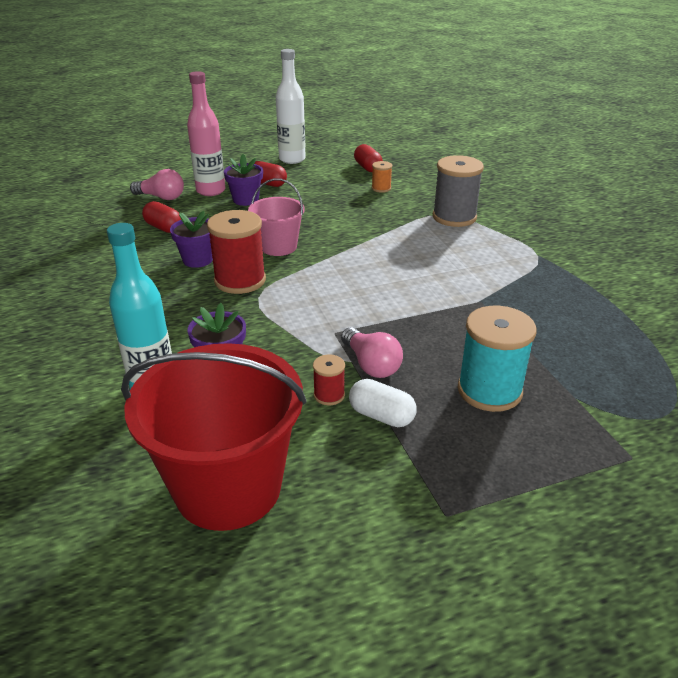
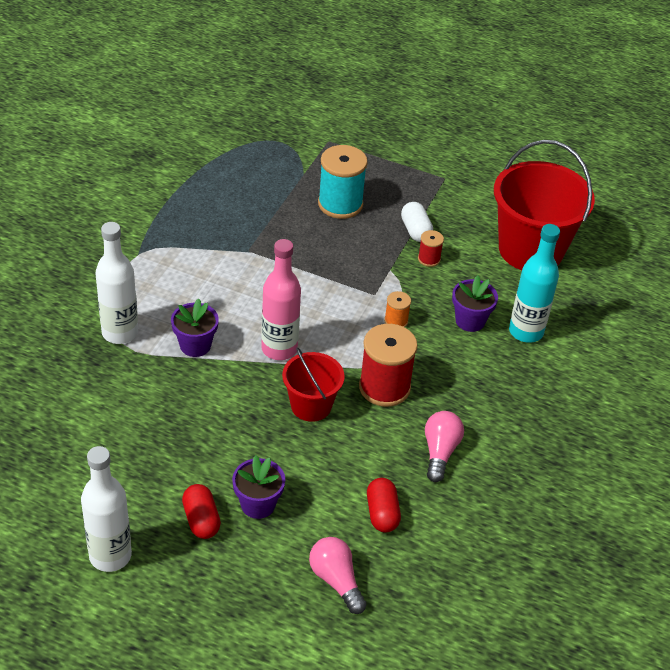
camera: 140 degrees left, 10 degrees up
purple flower pot [170,211,213,268] -> purple flower pot moved to [171,298,219,357]
pink bottle [187,71,225,196] -> pink bottle moved to [261,239,301,360]
pink bucket [248,178,305,256] -> red bucket [282,347,345,422]
pink light bulb [341,327,403,378] -> pink light bulb moved to [425,411,464,482]
red capsule [354,144,383,172] -> none
orange spool [372,161,392,193] -> orange spool moved to [384,291,411,327]
grey spool [433,155,484,227] -> white bottle [95,222,138,344]

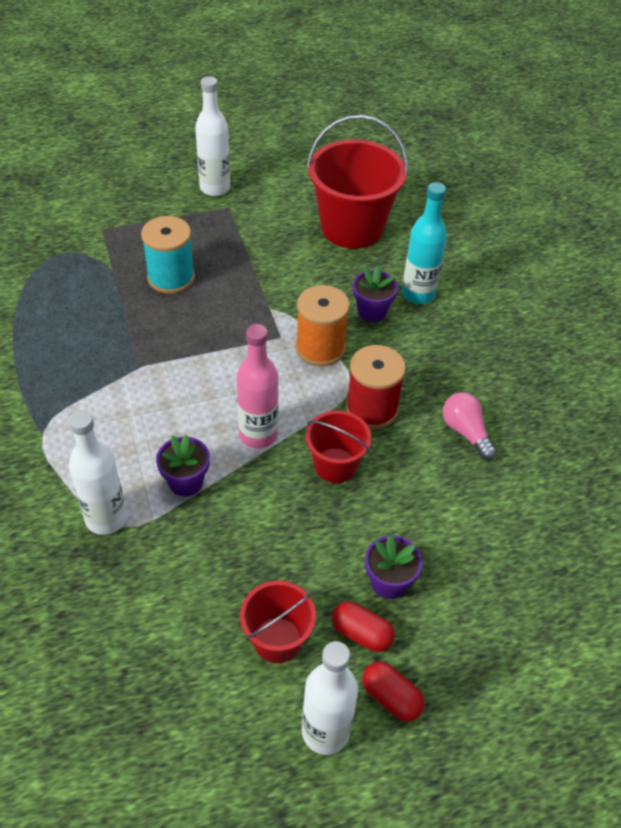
camera: 40 degrees left, 5 degrees up
pink light bulb [309,537,367,614] -> none
red capsule [367,478,401,533] -> red capsule moved to [362,661,425,721]
orange spool [384,291,411,327] -> orange spool [296,285,350,366], size x2.06
white capsule [401,202,433,242] -> none
red spool [418,230,444,267] -> none
none -> white bottle [195,76,230,196]
none -> red bucket [240,581,316,663]

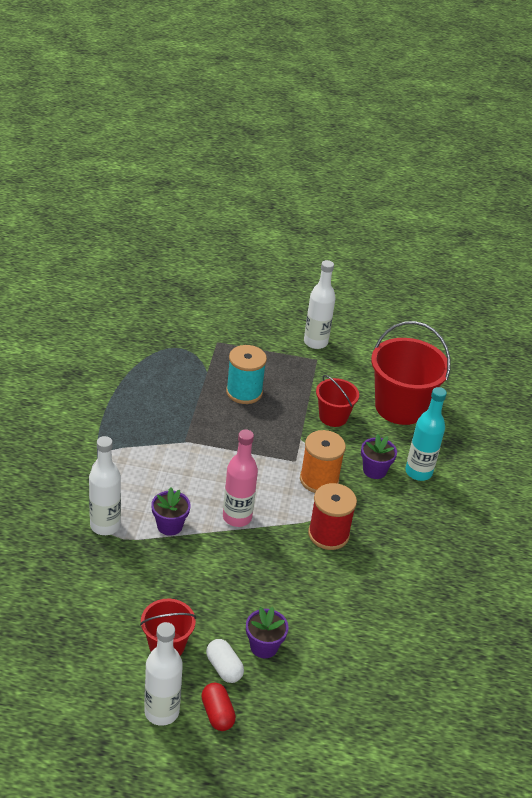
camera: 25 degrees right, 10 degrees down
red bucket [306,410,372,483] -> red bucket moved to [316,375,359,427]
red capsule [332,601,395,652] -> white capsule [206,639,244,683]
pink light bulb [443,392,497,460] -> none

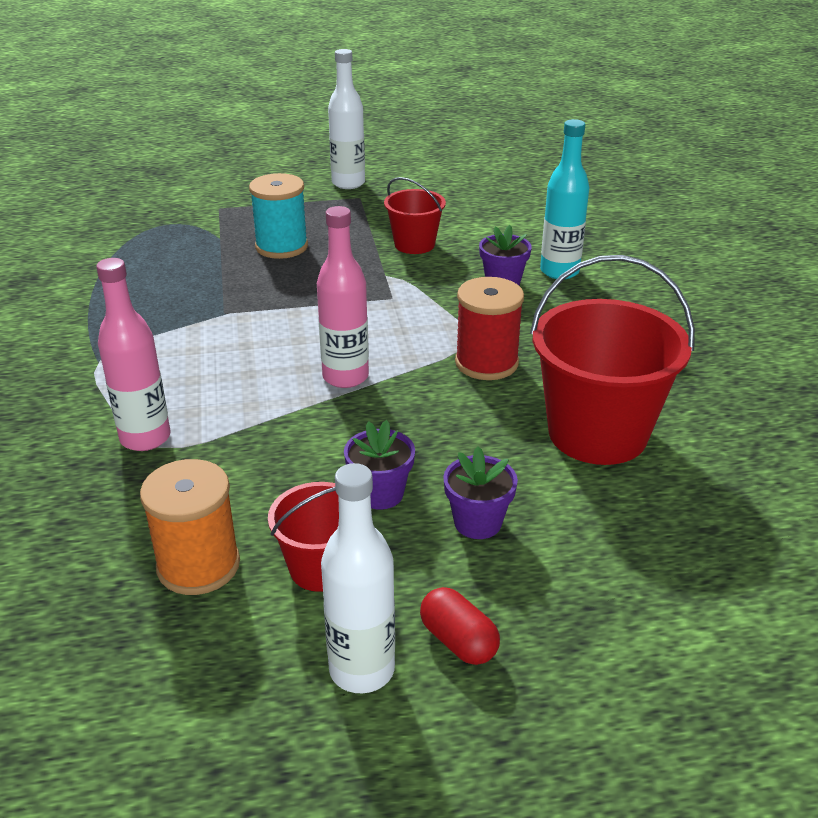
camera: 15 degrees left, 5 degrees down
white bottle [89,436,121,535] -> pink bottle [96,258,170,451]
purple flower pot [151,487,190,536] -> purple flower pot moved to [344,420,415,510]
white capsule [206,639,244,683] -> none
orange spool [300,430,346,493] -> orange spool moved to [140,459,240,595]
red bucket [371,321,451,425] -> red bucket moved to [530,255,695,465]

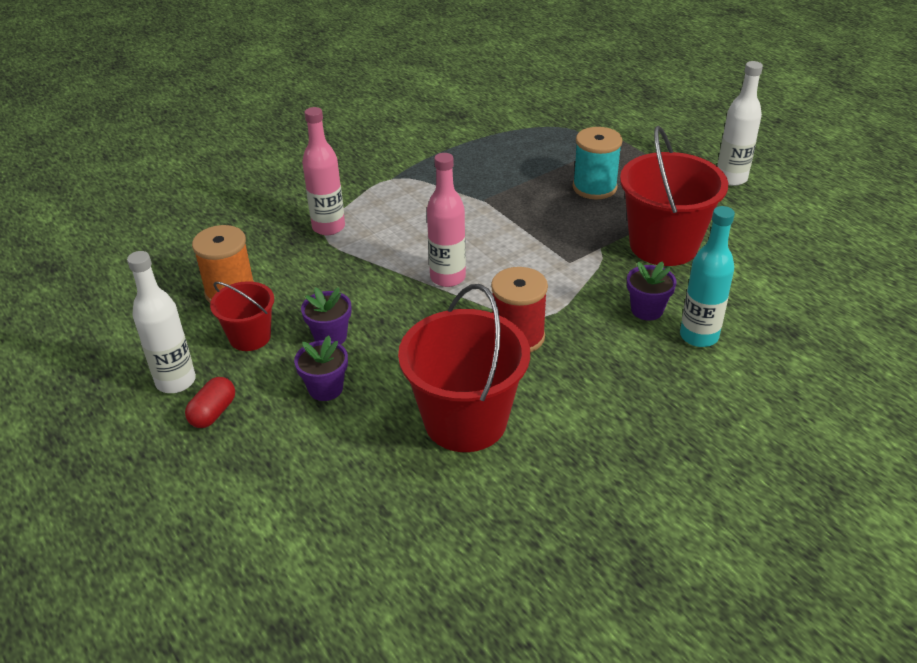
camera: 65 degrees right, 5 degrees up
red bucket [384,177,446,254] -> red bucket [620,126,728,266], size x1.82

